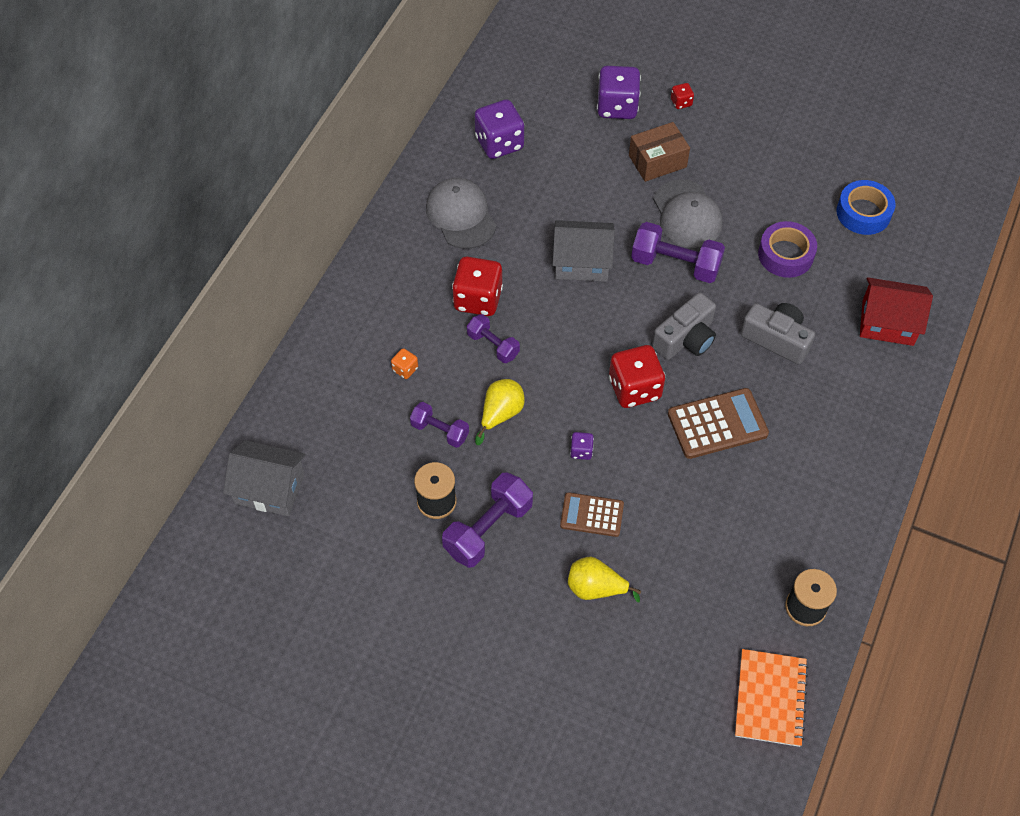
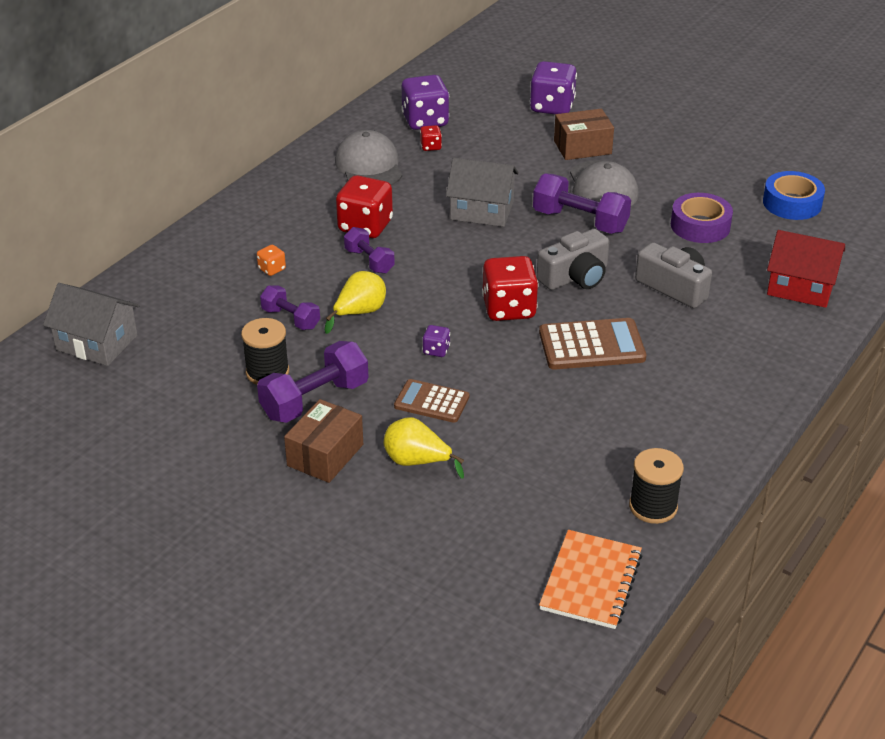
camera: 10 degrees right, 20 degrees down
red dice [671,83,694,109] -> red dice moved to [420,125,442,151]
none -> brown box [284,399,363,483]

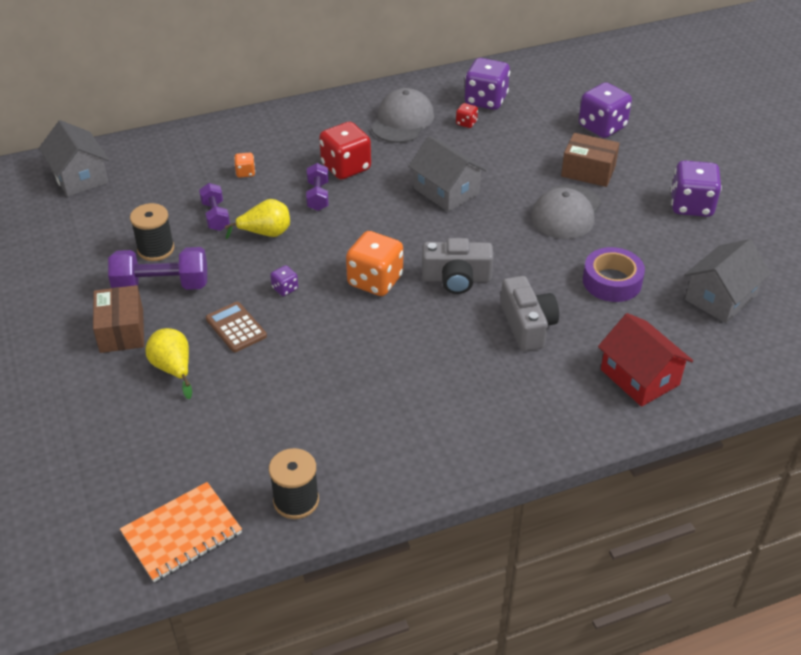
camera: 35 degrees right, 5 degrees up
brown box [284,399,363,483] -> brown box turned 75 degrees counterclockwise [93,285,144,353]
red dice [482,256,539,321] -> orange dice [346,231,403,296]
purple dumbbell [533,173,631,234] -> none
brown calculator [539,318,646,369] -> none
blue tape [763,171,825,220] -> grey house [684,239,771,323]
none -> purple dice [671,160,722,217]

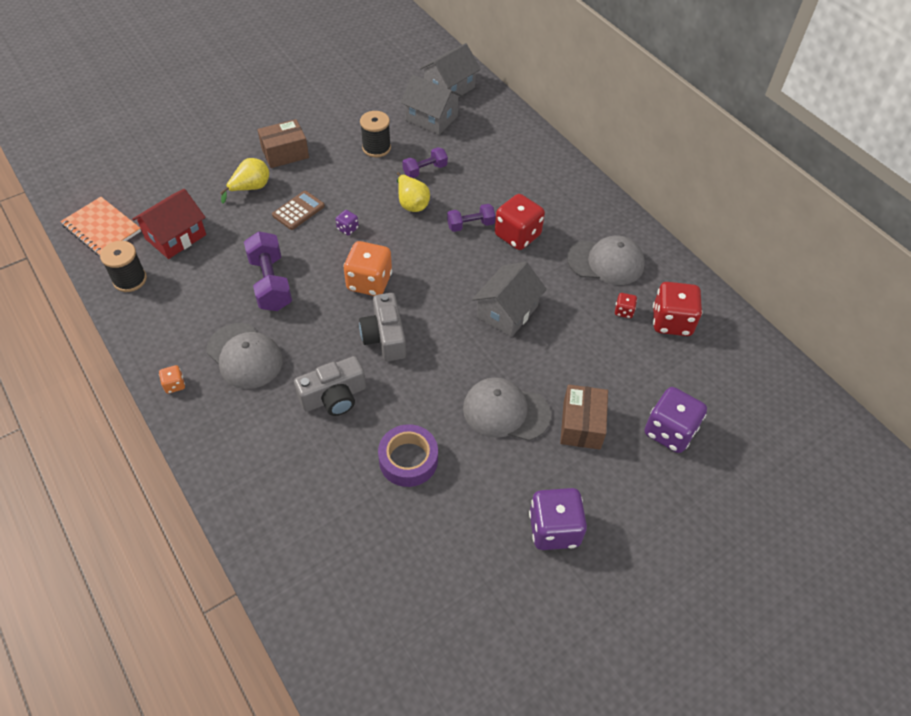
camera: 75 degrees right, 10 degrees up
purple dumbbell [108,247,207,290] -> purple dumbbell moved to [244,231,292,311]
orange dice [234,153,255,178] -> orange dice moved to [159,365,185,394]
purple dice [465,58,510,110] -> red dice [653,282,702,336]
red house [598,313,693,407] -> red house moved to [132,189,206,259]
grey house [684,239,771,323] -> grey house moved to [401,75,463,135]
none -> grey cap [207,323,283,389]

